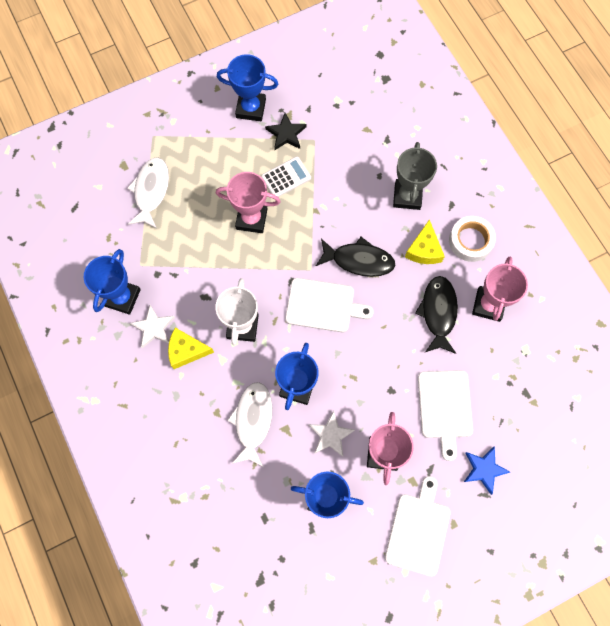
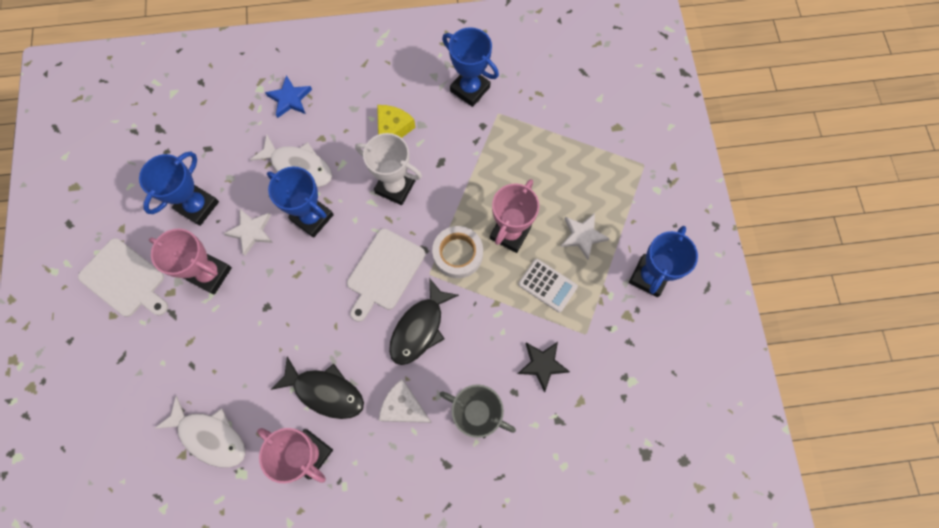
camera: 110 degrees right, 0 degrees up
white fish [127,157,169,229] -> white fish moved to [154,396,246,468]
white star [130,305,175,348] -> white star moved to [561,213,610,260]
white calculator [261,156,311,197] -> white calculator turned 45 degrees counterclockwise [518,259,578,312]
black star [265,113,306,150] -> black star moved to [518,342,570,392]
yellow cheese [405,219,445,264] -> white cheese [379,379,432,423]
white cutting board [418,370,473,461] -> none
white tape [449,216,496,262] -> white tape moved to [432,226,483,278]
blue star [464,446,510,495] -> blue star moved to [265,75,312,118]

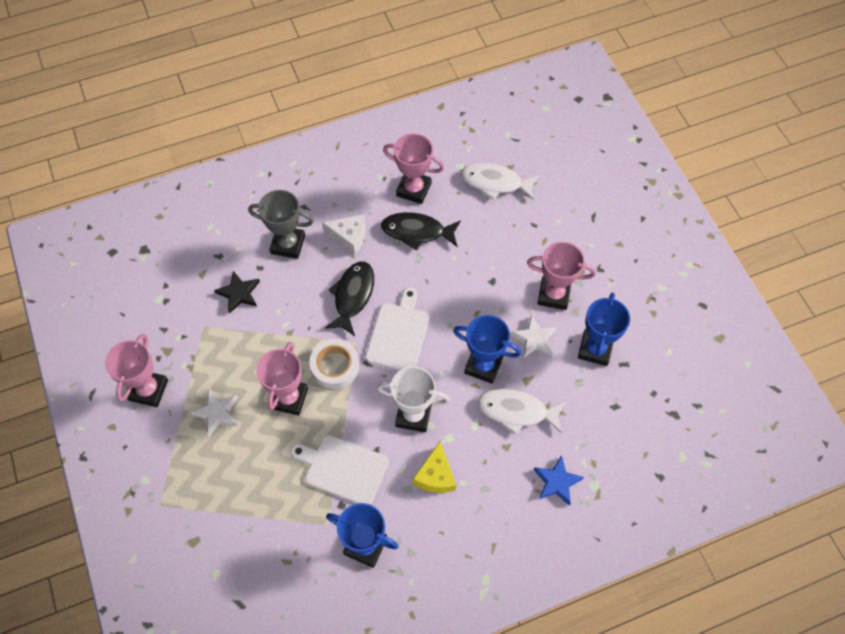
camera: 165 degrees right, 10 degrees down
white cutting board [78,238,168,317] -> white cutting board moved to [290,435,389,505]
white calculator [518,259,578,312] -> none
blue trophy [629,226,698,297] -> pink trophy [105,334,168,407]

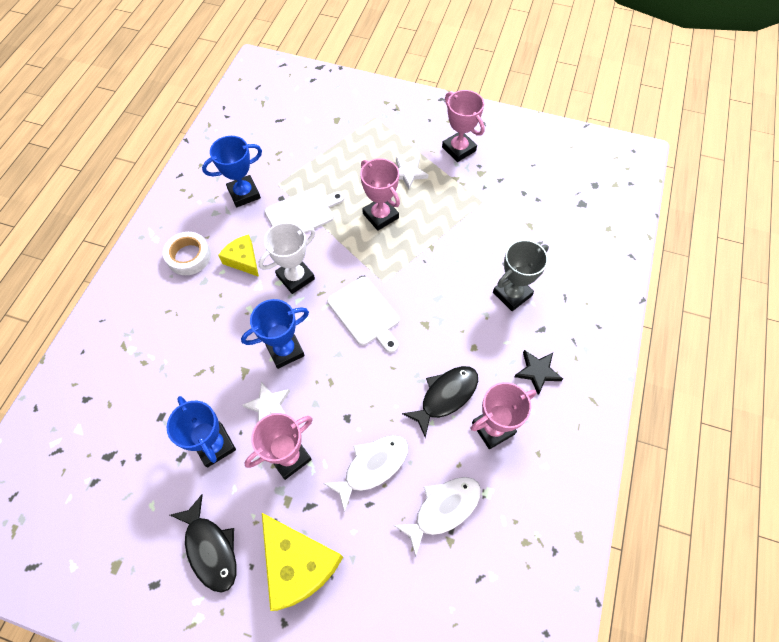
camera: 130 degrees right, 0 degrees up
black star [214,271,260,314] -> black star moved to [514,350,563,395]
white tape [309,339,359,389] -> white tape moved to [163,232,211,275]
white cheese [322,214,366,254] -> none
black fish [325,262,374,336] -> black fish moved to [170,494,237,593]
white fish [478,389,566,435] -> white fish moved to [323,435,408,512]
blue star [534,455,584,506] -> none
none -> yellow cheese [262,513,343,611]

